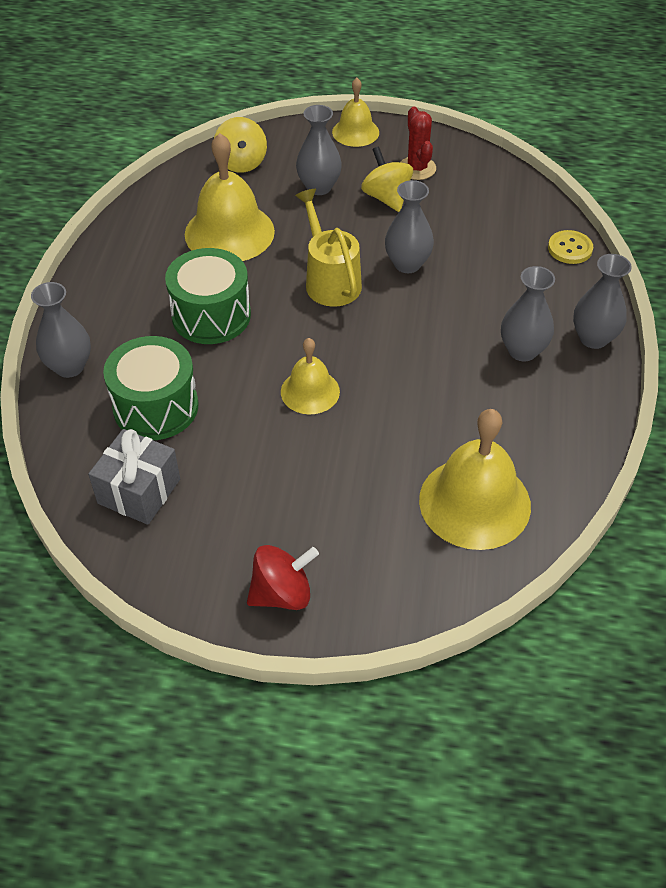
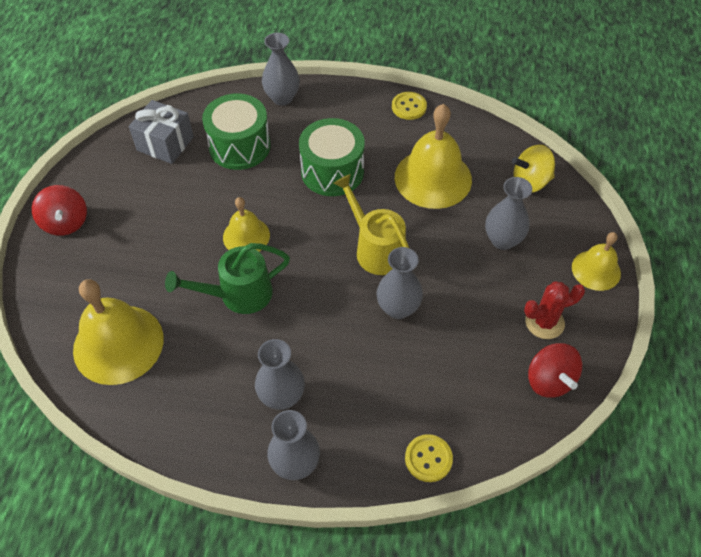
camera: 90 degrees right, 5 degrees up
yellow watering can [295,189,362,307] -> yellow watering can turned 105 degrees counterclockwise [333,174,409,275]
yellow spinning top [361,146,413,212] -> none
none -> green watering can [165,243,290,314]
none -> yellow button [392,92,427,120]
none -> red spinning top [528,343,582,398]

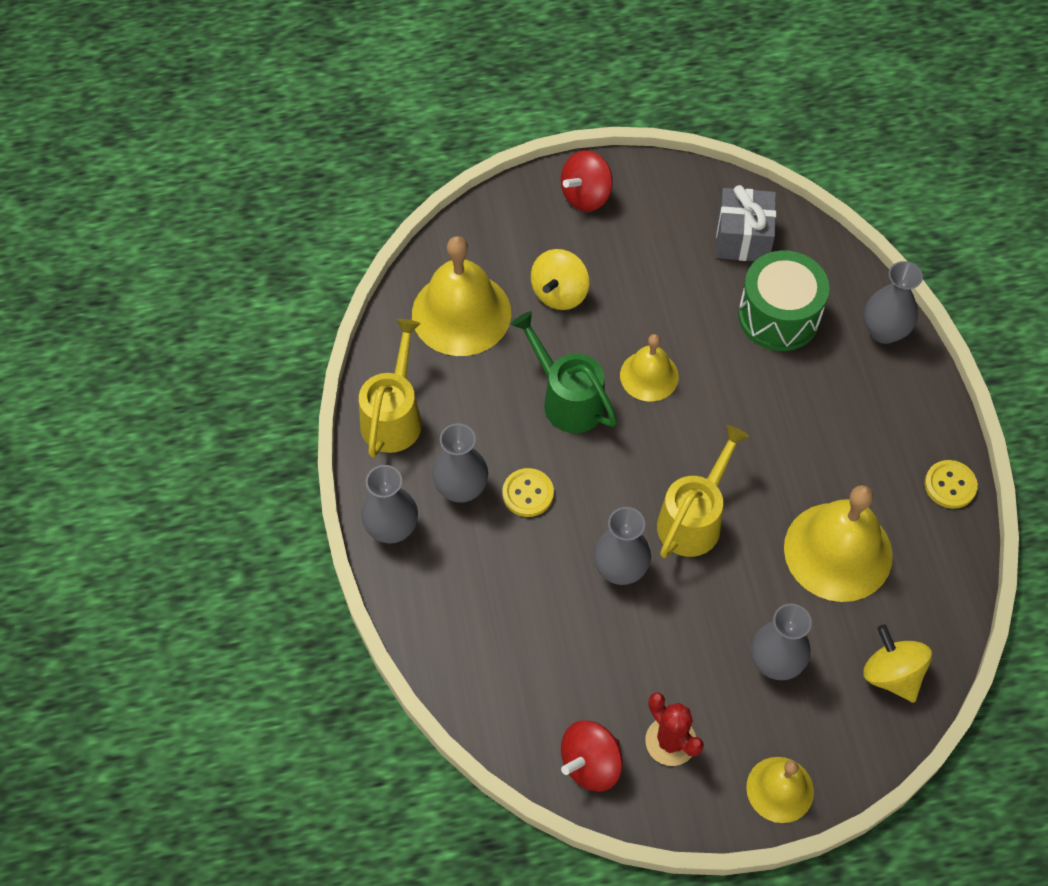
camera: 70 degrees right, 5 degrees up
green drum [299,118,365,196] -> none
yellow button [405,434,453,482] -> yellow button moved to [502,468,554,517]
none -> yellow watering can [359,319,422,458]
none -> yellow spinning top [531,249,589,310]

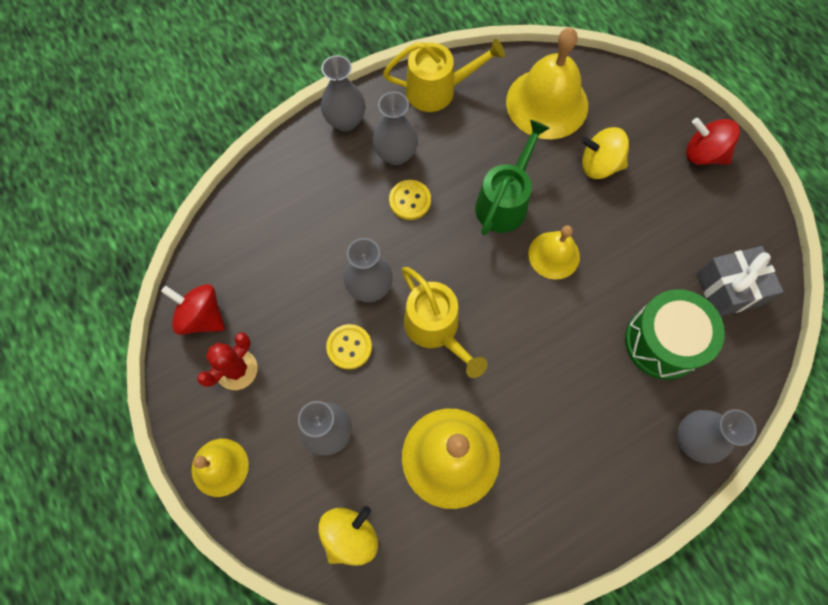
camera: 70 degrees right, 10 degrees up
yellow watering can [657,425,749,558] -> yellow watering can turned 45 degrees clockwise [402,267,487,378]
yellow button [925,460,978,509] -> yellow button moved to [326,324,372,369]

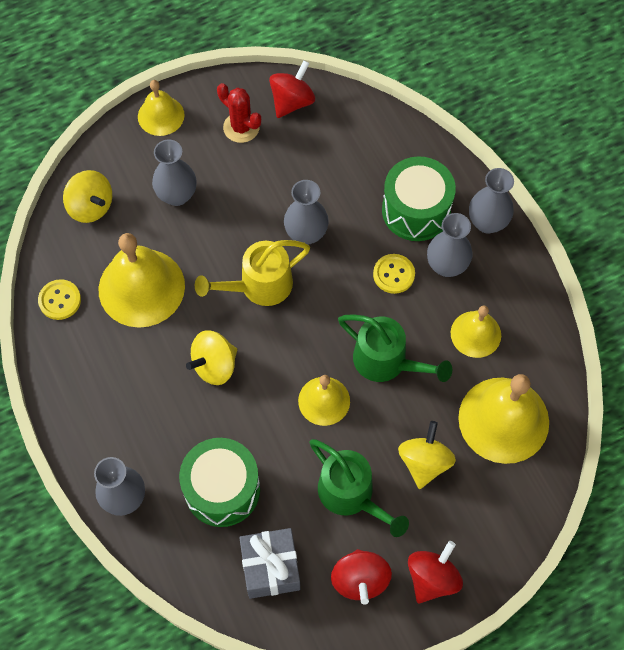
camera: 95 degrees right, 5 degrees down
yellow button [326,324,372,369] -> yellow button moved to [38,279,81,320]
yellow watering can [383,39,505,112] -> none
none -> yellow spinning top [186,330,237,385]
none -> green watering can [309,439,409,537]
none -> red spinning top [331,549,392,605]
none -> green drum [382,156,456,241]
none -> yellow bell [451,305,501,358]

